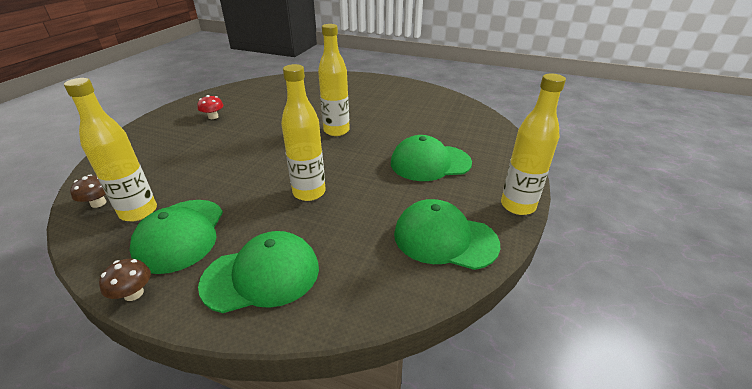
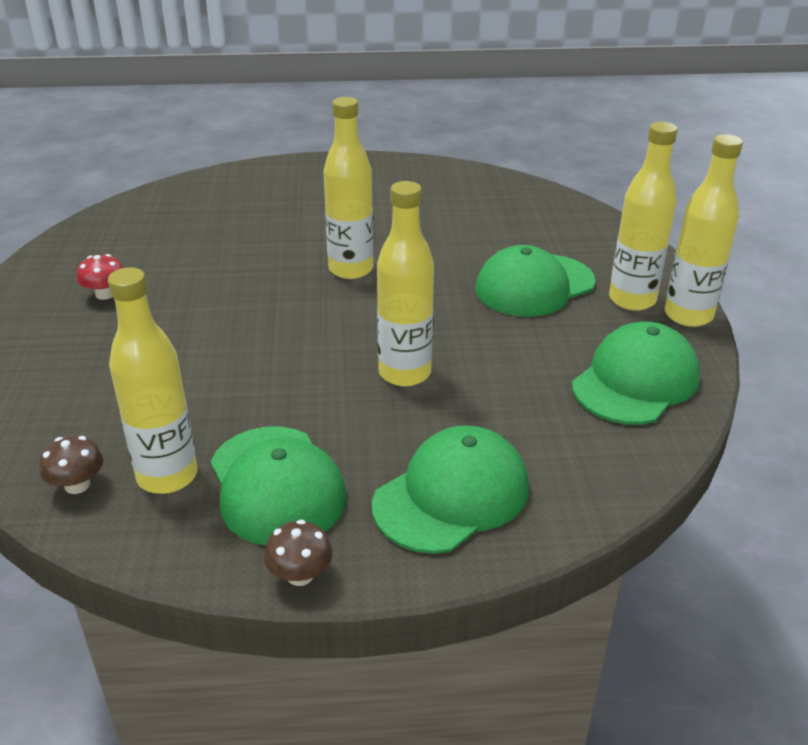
camera: 25 degrees left, 0 degrees up
green cap [394,199,500,270] -> green cap turned 135 degrees clockwise [572,322,700,425]
none -> yellow bottle [609,122,678,311]

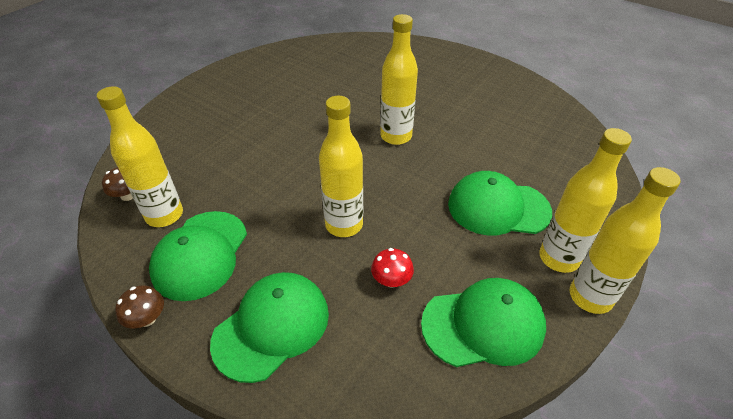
camera: 40 degrees right, 10 degrees up
red mushroom [77,254,123,300] -> red mushroom moved to [371,248,414,288]
green cap [372,425,529,554] -> green cap turned 45 degrees counterclockwise [210,272,329,383]

